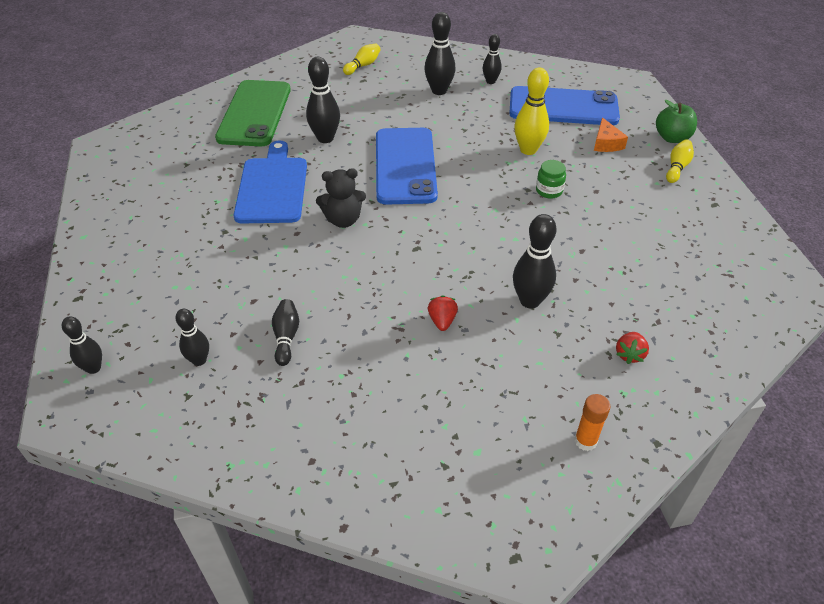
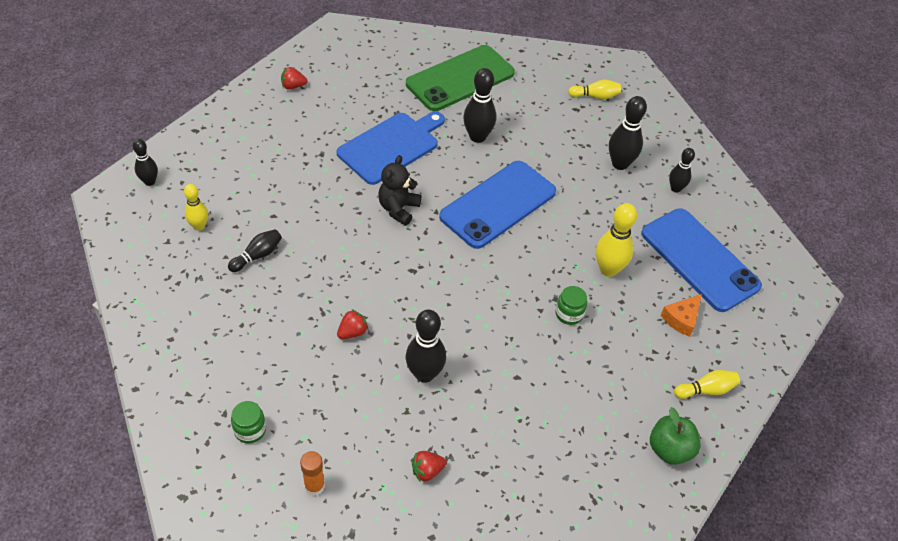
camera: 45 degrees right, 5 degrees up
black bowling pin [175,309,209,366] -> yellow bowling pin [184,184,208,231]
black teddy bear [316,168,366,228] -> black teddy bear turned 75 degrees clockwise [378,155,421,226]
green apple [656,100,697,143] -> green apple moved to [650,407,701,465]
none -> green jar [231,401,266,444]
none -> red strawberry [281,67,307,90]

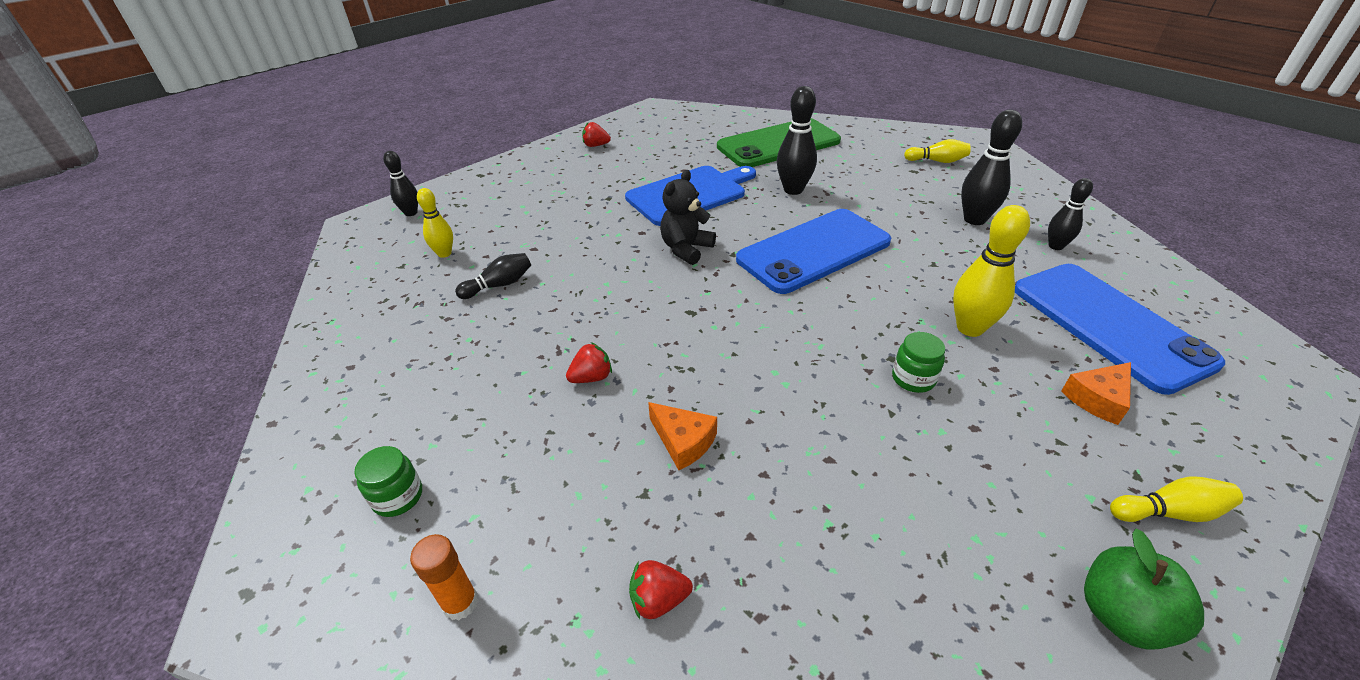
camera: 15 degrees right, 10 degrees down
black bowling pin [406,310,446,383] -> orange cheese [648,402,717,470]

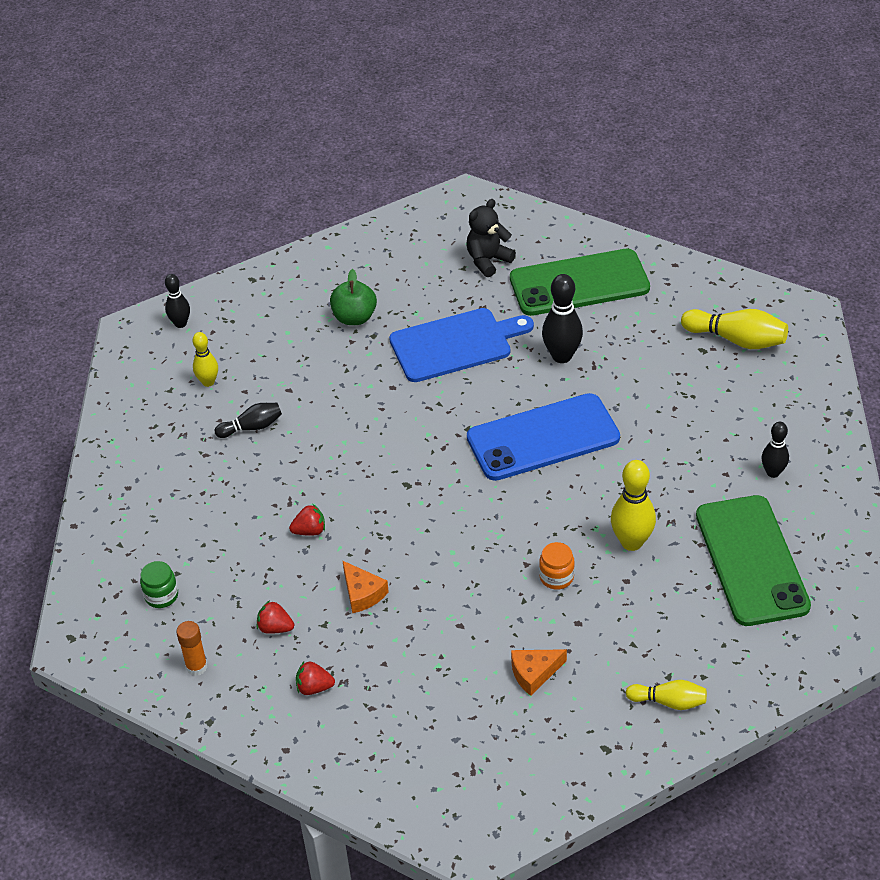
camera: 15 degrees right, 5 degrees up
red strawberry [582,122,611,147] -> red strawberry moved to [257,600,294,634]
black teddy bear [660,170,716,265] -> black teddy bear moved to [466,199,516,277]
green jar [892,332,945,393] -> orange jar [539,542,575,590]
yellow bowling pin [904,139,971,163] -> yellow bowling pin [681,309,788,349], size x1.60
black bowling pin [961,110,1022,225] -> none
blue phone [1015,264,1225,395] -> green phone [696,495,811,626]
orange cheese [1061,362,1131,425] -> orange cheese moved to [511,649,567,696]
green apple [1084,529,1204,650] -> green apple moved to [330,269,377,325]

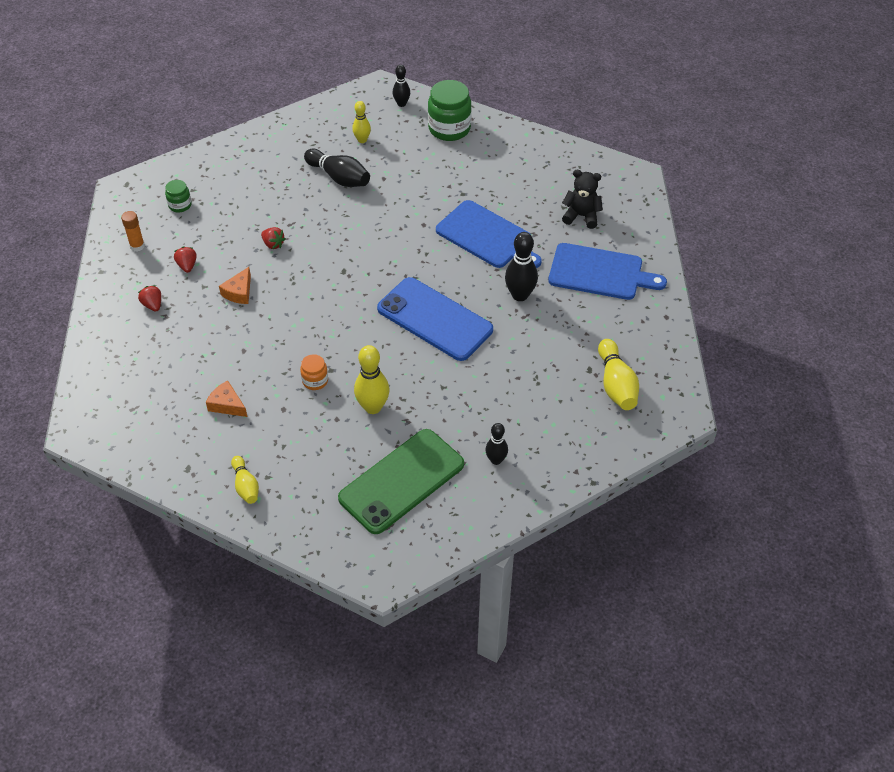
camera: 55 degrees right, 5 degrees up
black bowling pin [215,403,282,438] -> black bowling pin [304,149,370,187], size x1.60
green apple [330,269,377,325] -> none
green phone [510,249,650,316] -> blue cutting board [548,243,667,300]
none -> green jar [428,80,472,141]

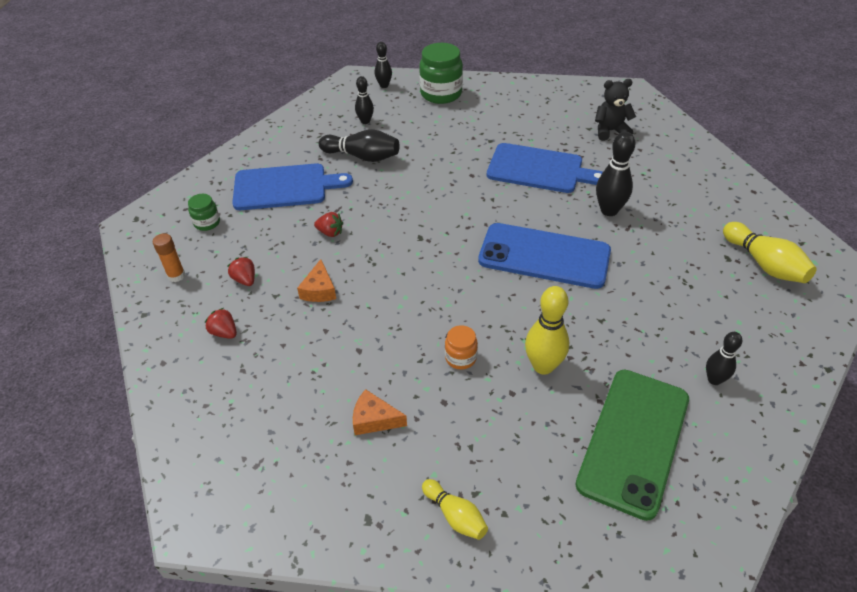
camera: 20 degrees left, 5 degrees down
yellow bowling pin [352,101,371,143] -> black bowling pin [355,76,374,124]
blue cutting board [548,243,667,300] -> blue cutting board moved to [232,163,353,210]

